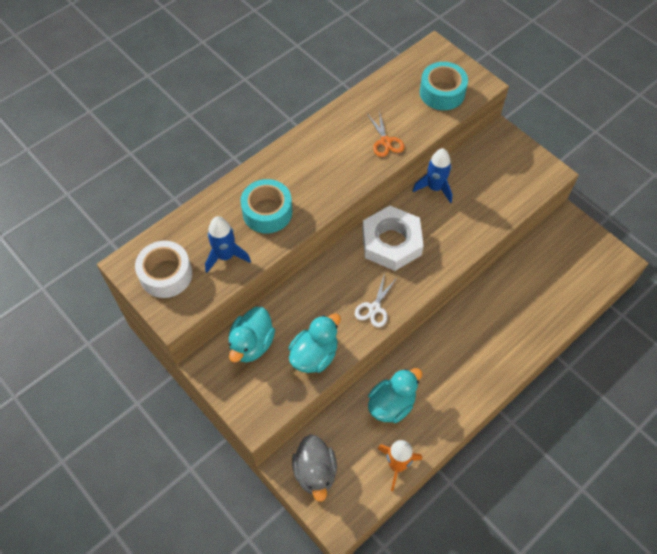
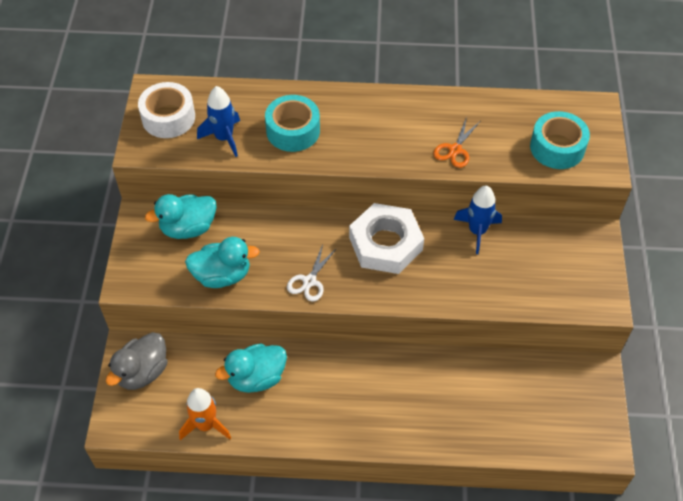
camera: 45 degrees right, 5 degrees down
white scissors [355,273,397,327] -> white scissors turned 45 degrees counterclockwise [287,244,337,302]
turquoise duck [368,368,422,423] -> turquoise duck turned 150 degrees clockwise [215,343,287,393]

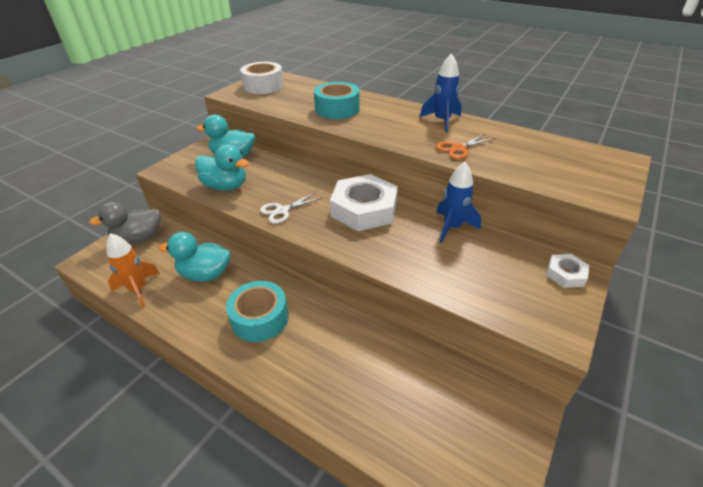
camera: 30 degrees right, 15 degrees down
blue rocket [197,86,240,157] -> blue rocket moved to [420,53,462,133]
turquoise tape [530,111,590,169] -> turquoise tape moved to [226,281,288,342]
none -> white nut [546,254,589,288]

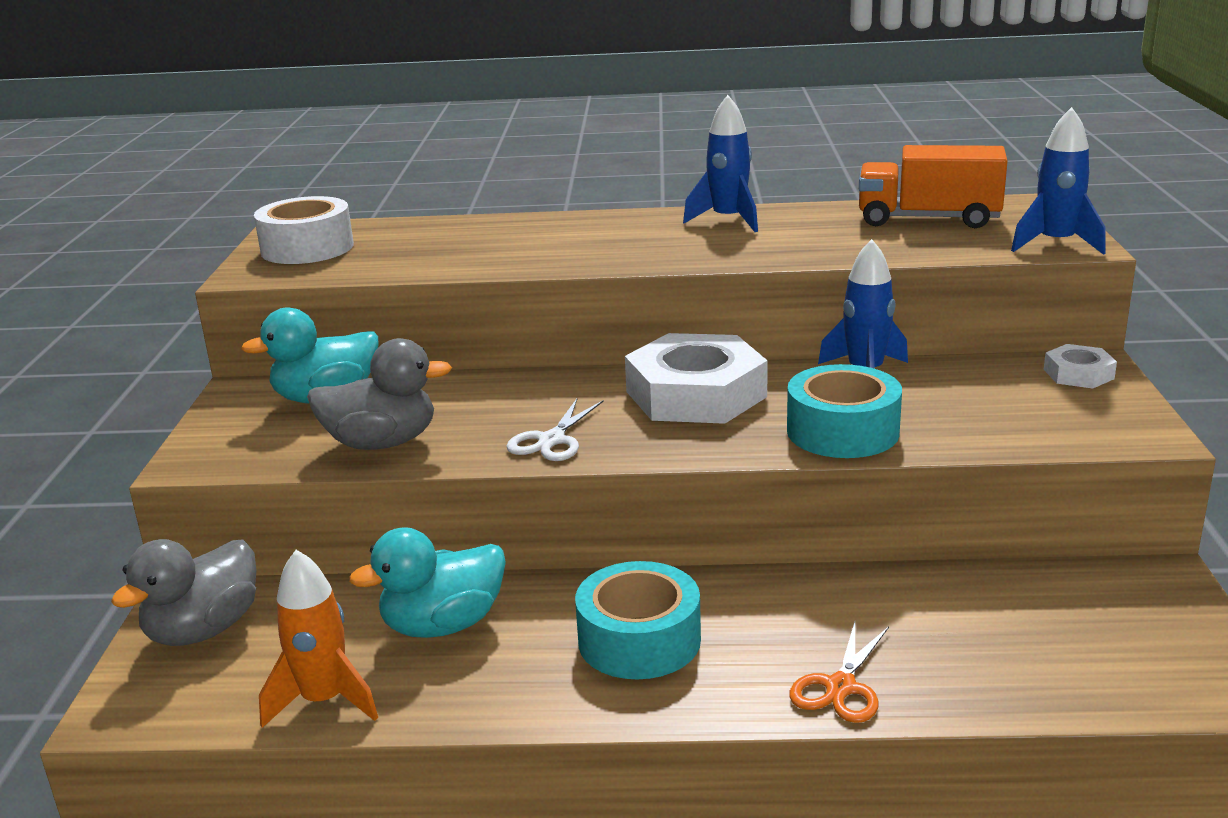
camera: 30 degrees left, 15 degrees down
turquoise duck [195,145,249,191] -> grey duck [307,338,452,450]
turquoise tape [314,82,360,119] -> turquoise tape moved to [787,364,902,458]
orange scissors [436,134,496,159] -> orange scissors moved to [789,622,889,723]
none -> orange truck [859,145,1008,228]
none -> blue rocket [1011,107,1106,255]

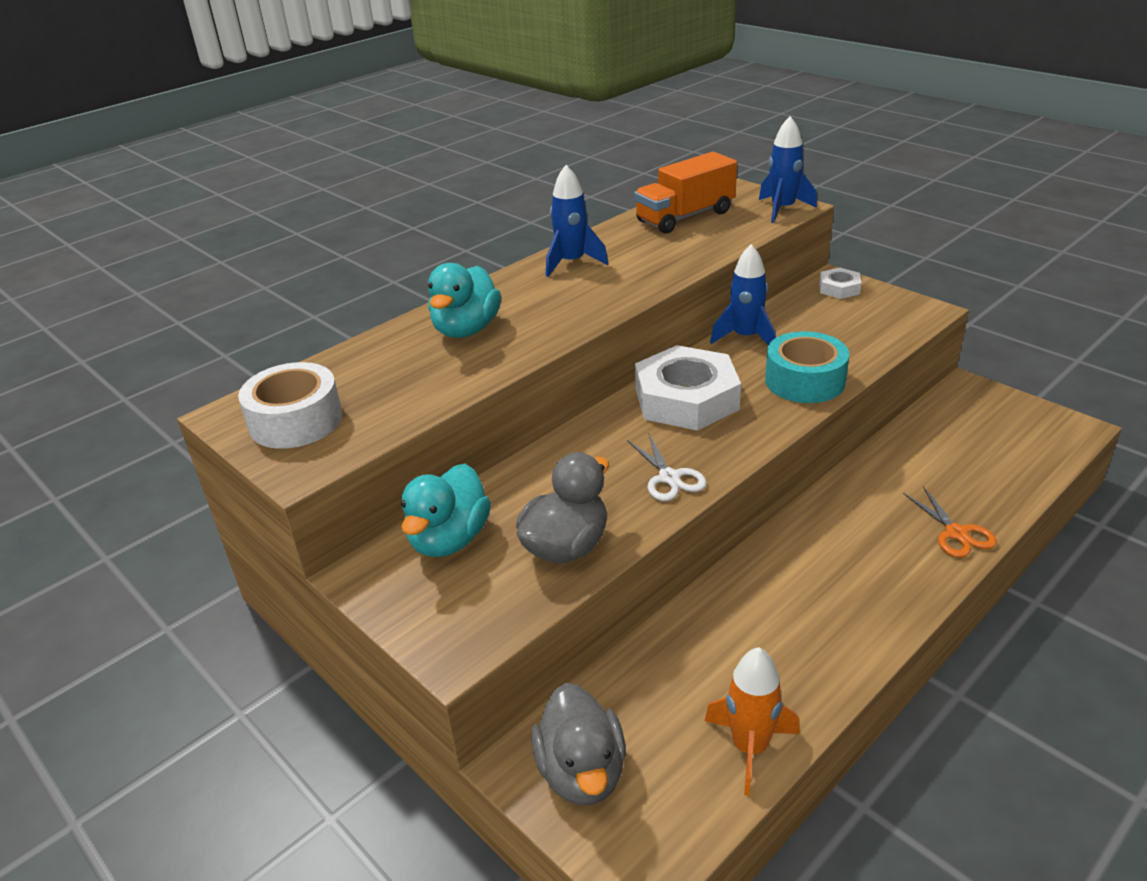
camera: 45 degrees left, 10 degrees up
turquoise duck [349,527,506,638] -> turquoise duck moved to [428,263,501,338]
turquoise tape [575,561,701,679] -> none

